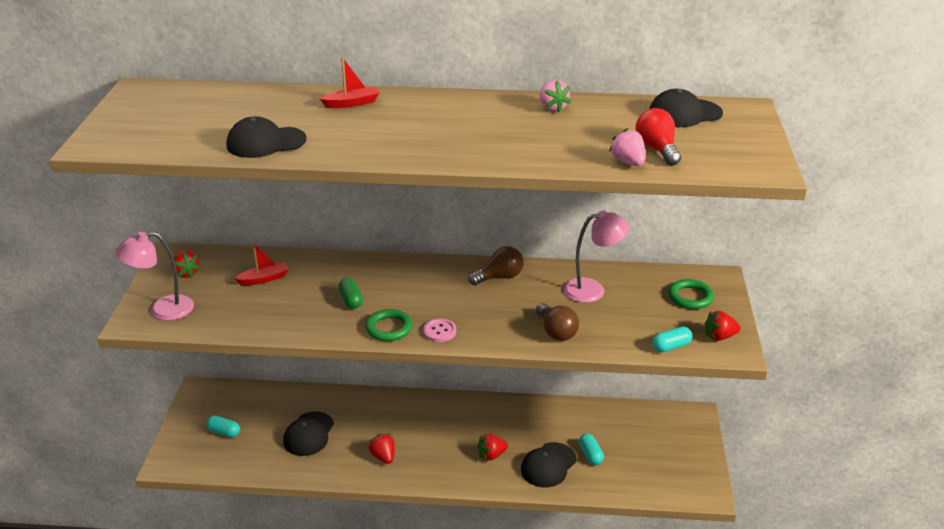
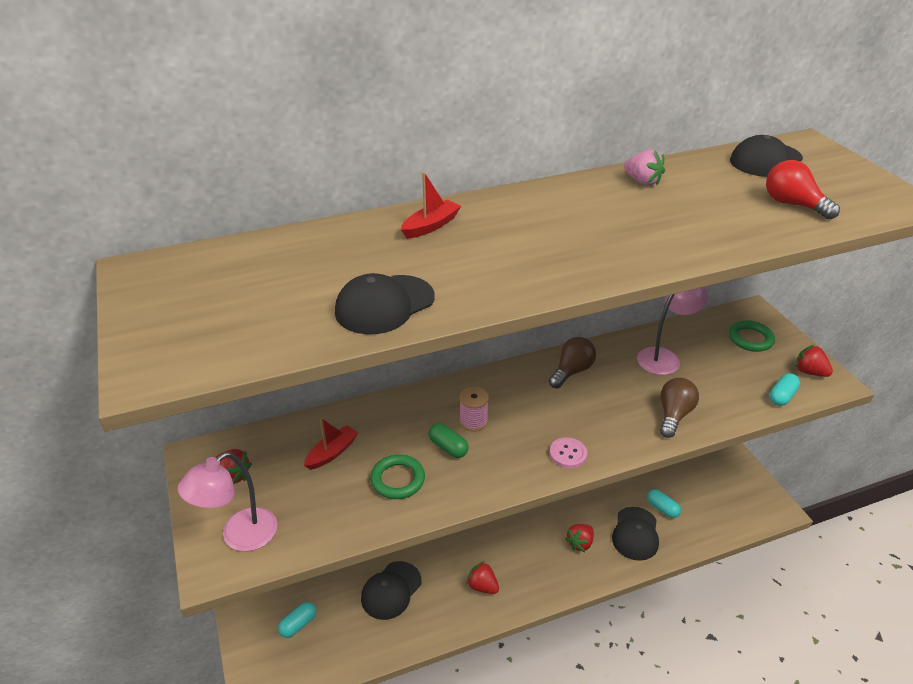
camera: 25 degrees left, 5 degrees up
turquoise capsule [206,415,240,437] -> turquoise capsule turned 45 degrees counterclockwise [278,602,316,638]
black cap [283,411,334,456] -> black cap turned 45 degrees clockwise [361,561,422,620]
green ring [365,309,413,341] -> green ring moved to [370,455,425,499]
brown light bulb [536,303,579,341] -> brown light bulb turned 105 degrees counterclockwise [660,378,699,438]
pink strawberry [609,128,645,166] -> none
red strawberry [705,311,741,341] -> red strawberry turned 75 degrees clockwise [795,345,833,377]
none -> pink spool [459,387,489,431]

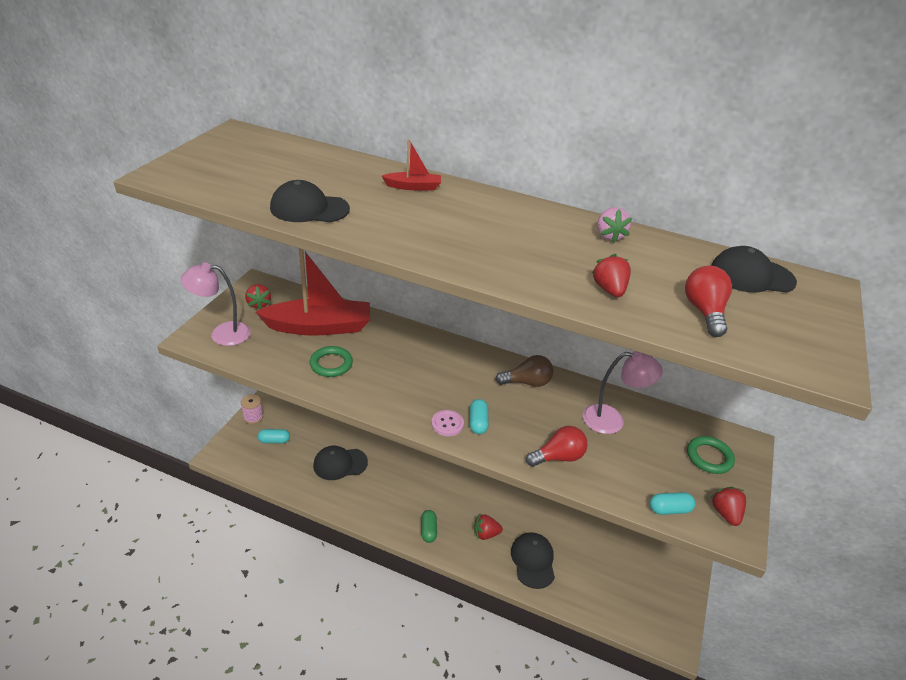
camera: 40 degrees right, 0 degrees up
red boat [304,418,358,470] -> red boat [256,248,370,336], size x2.26
green capsule [429,423,469,458] -> green capsule moved to [421,510,437,543]
pink spool [459,387,489,431] -> pink spool moved to [241,394,263,424]
red strawberry [466,561,499,594] -> red strawberry moved to [592,254,631,297]
black cap [612,507,659,561] -> black cap turned 120 degrees clockwise [511,532,555,589]
turquoise capsule [647,489,681,518] -> turquoise capsule moved to [470,399,489,434]
brown light bulb [660,378,699,438] -> red light bulb [526,426,588,467]

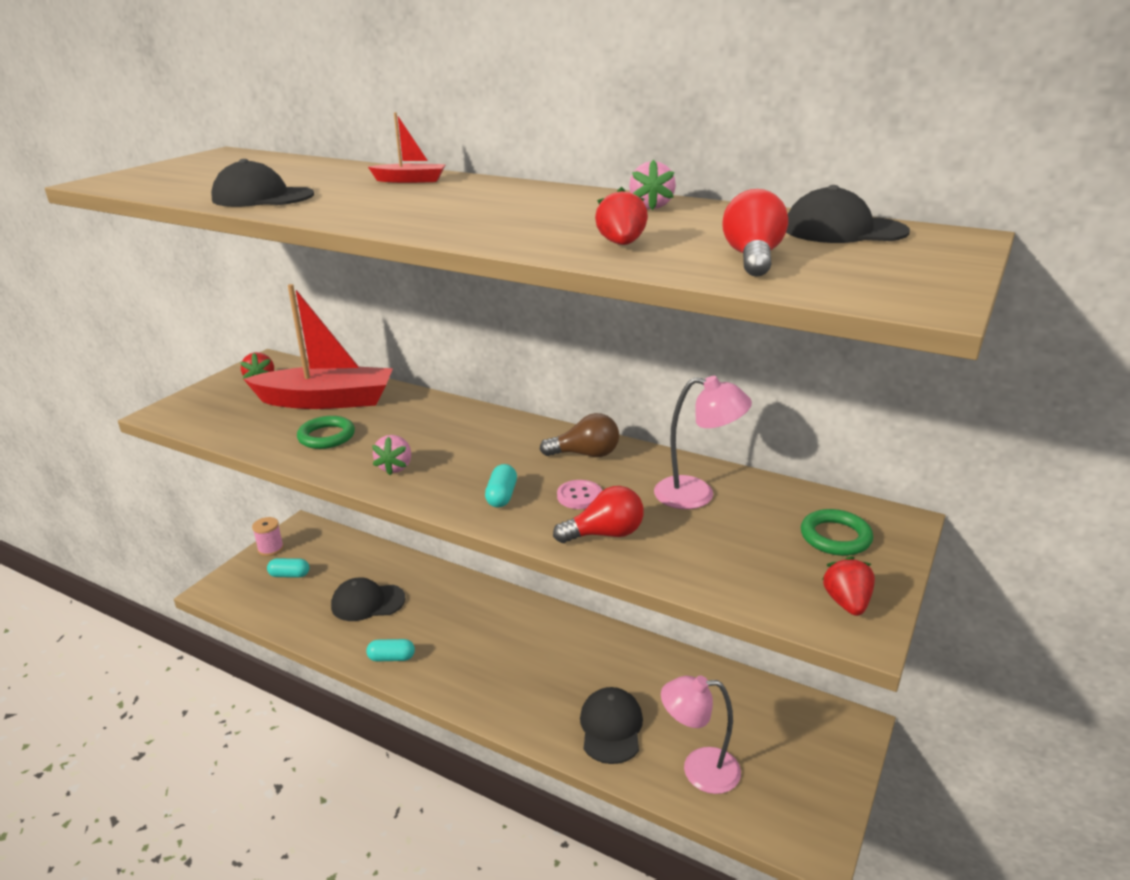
camera: 10 degrees right, 10 degrees down
pink lamp [180,263,251,346] -> pink lamp moved to [661,676,741,794]
green capsule [421,510,437,543] -> none
pink button [431,410,464,436] -> pink button moved to [557,480,602,509]
red strawberry [474,514,503,540] -> none
turquoise capsule [650,492,695,515] -> turquoise capsule moved to [366,639,415,661]
none -> pink strawberry [372,435,411,475]

